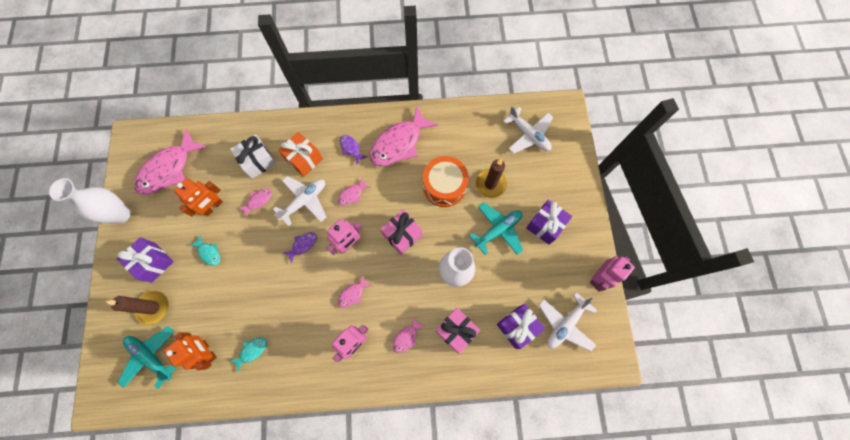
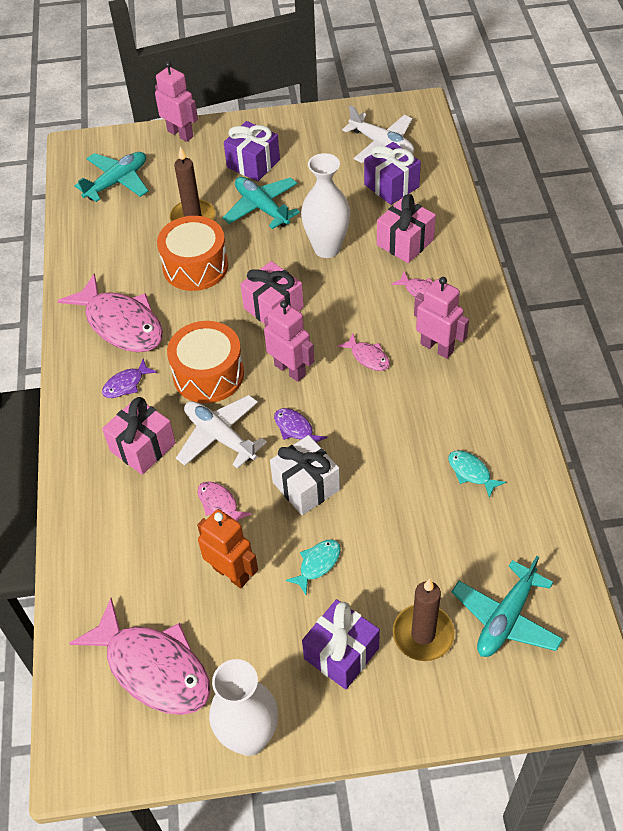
camera: 90 degrees left, 20 degrees down
orange robot [164,332,217,370] -> none
white gift [230,134,276,179] -> white gift moved to [270,435,340,515]
orange gift [278,132,323,177] -> pink gift [102,397,176,475]
pink fish [338,178,371,206] -> orange drum [167,321,244,403]
white plane [503,106,553,154] -> turquoise plane [74,152,148,202]
pink robot [590,256,635,292] -> pink robot moved to [155,61,198,142]

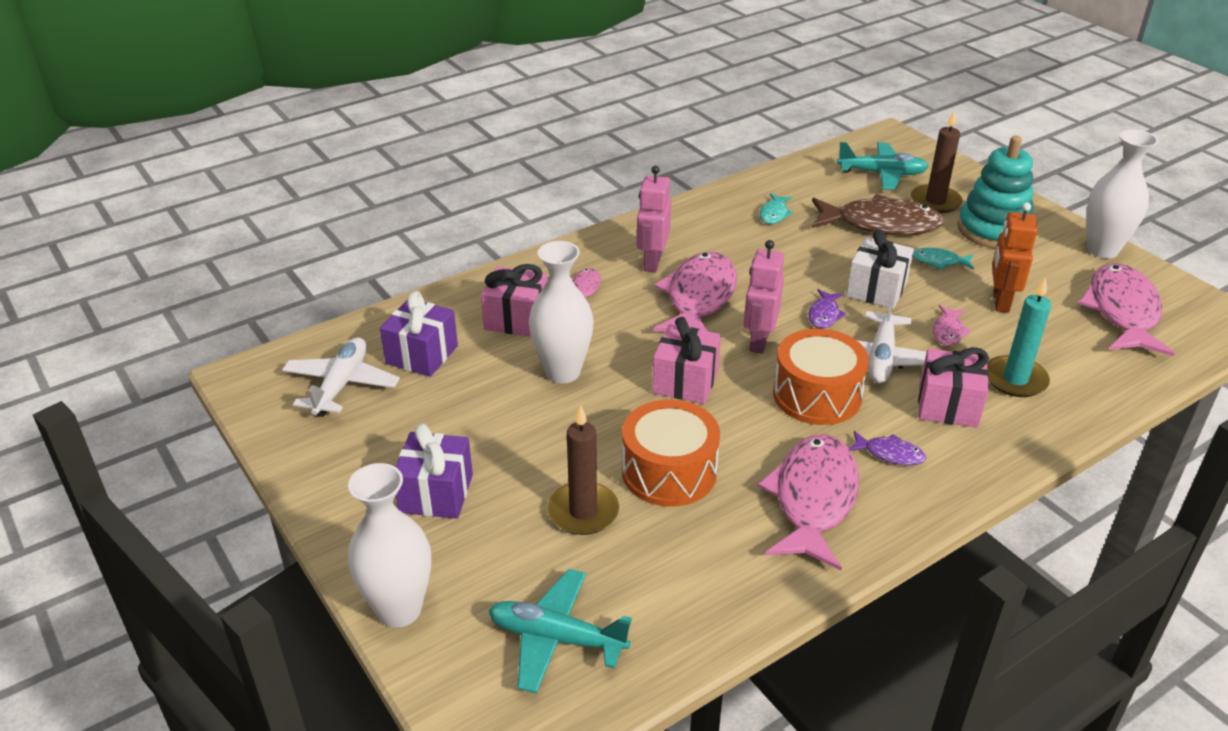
camera: 120 degrees left, 15 degrees down
pink robot [155,61,198,142] -> white vase [348,463,431,627]
turquoise plane [223,177,300,229] -> none
purple gift [302,599,380,689] -> turquoise stacking toy [957,136,1034,249]
pink fish [338,334,390,371] -> pink fish [653,252,737,332], size x2.23
none -> brown fish [812,194,944,235]
none -> turquoise candle [987,277,1051,397]

